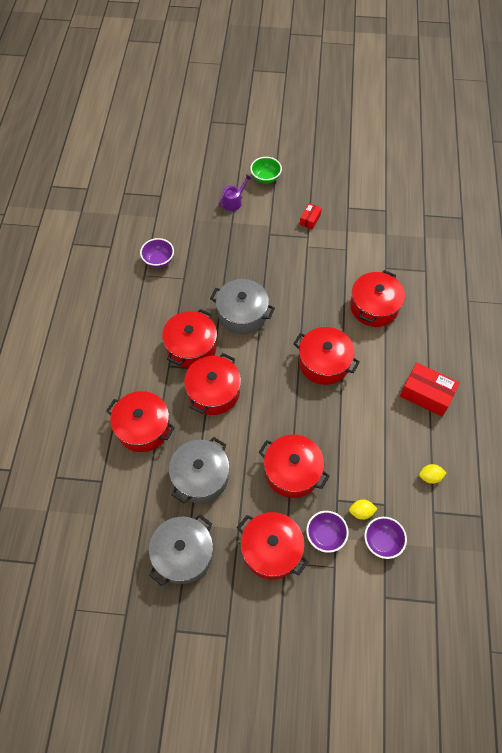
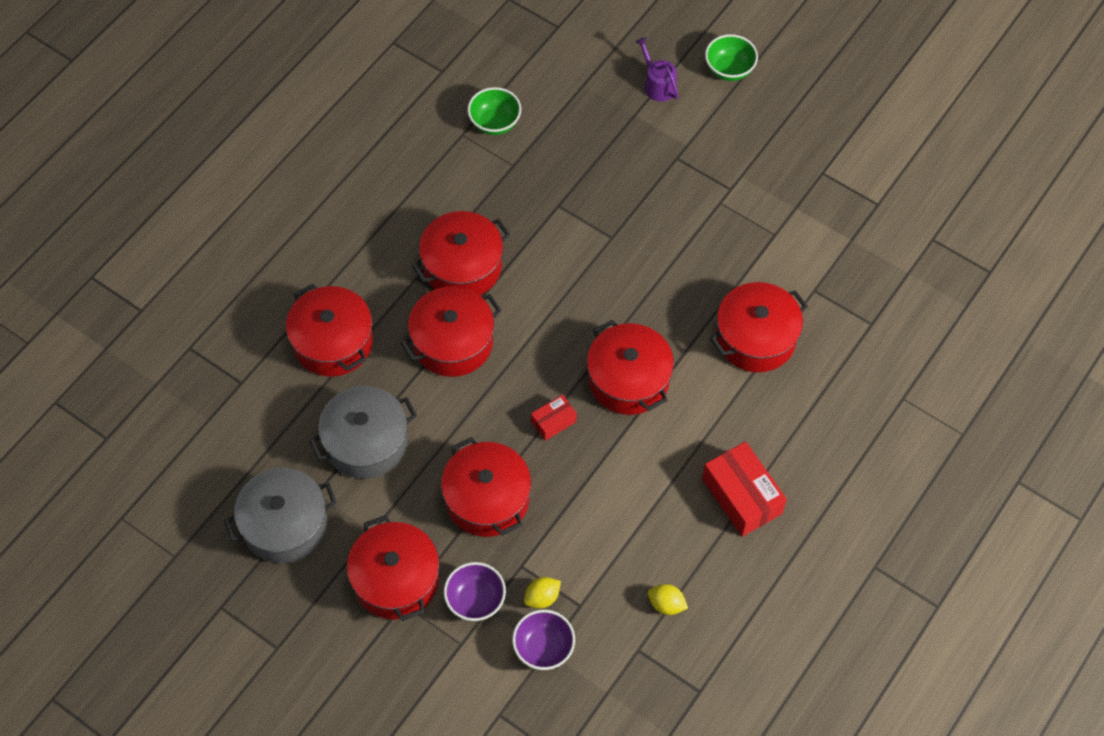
camera: 30 degrees right, 0 degrees up
purple bowl [140,238,174,268] -> green bowl [467,87,521,135]
grey pot [210,279,275,334] -> none
purple watering can [218,174,252,211] -> purple watering can turned 105 degrees counterclockwise [635,37,679,101]
red box [300,203,322,229] -> red box moved to [531,395,577,441]
yellow lemon [349,500,377,520] -> yellow lemon turned 60 degrees counterclockwise [524,577,561,609]

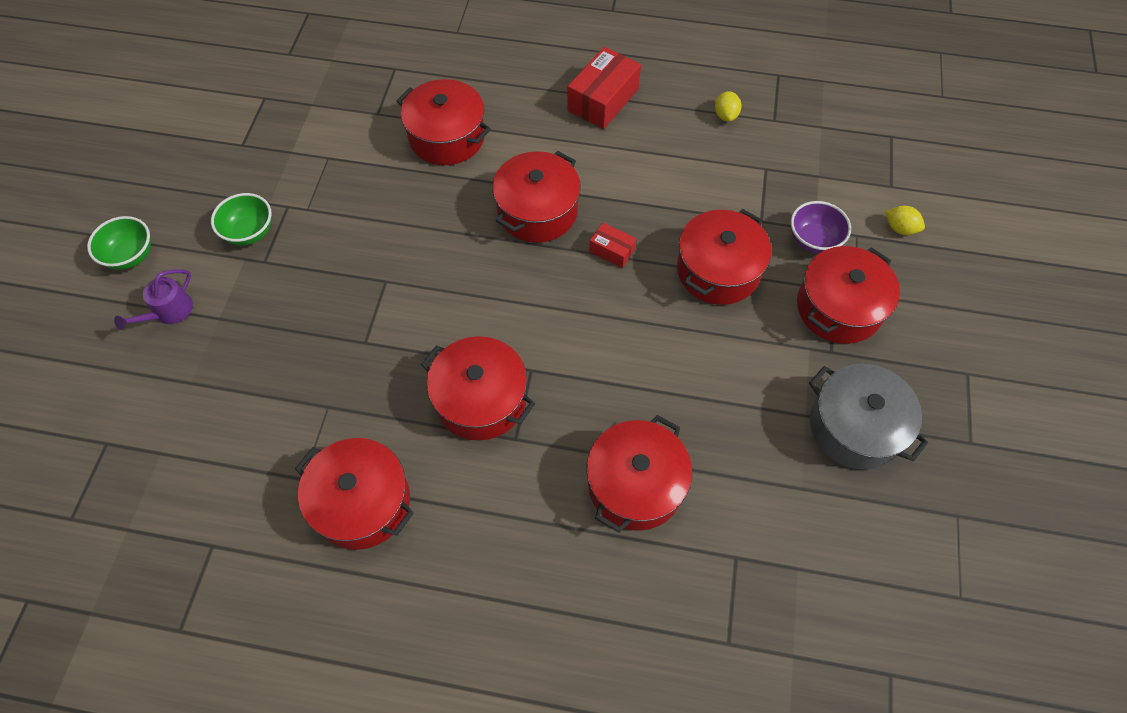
camera: 115 degrees left, 0 degrees up
grey pot [309,386,417,479] -> none
red pot [401,286,502,377] -> red pot moved to [295,438,414,550]
green bowl [467,87,521,135] -> green bowl moved to [211,193,271,245]
purple bowl [512,610,575,670] -> none
yellow lemon [524,577,561,609] -> yellow lemon moved to [885,206,925,235]

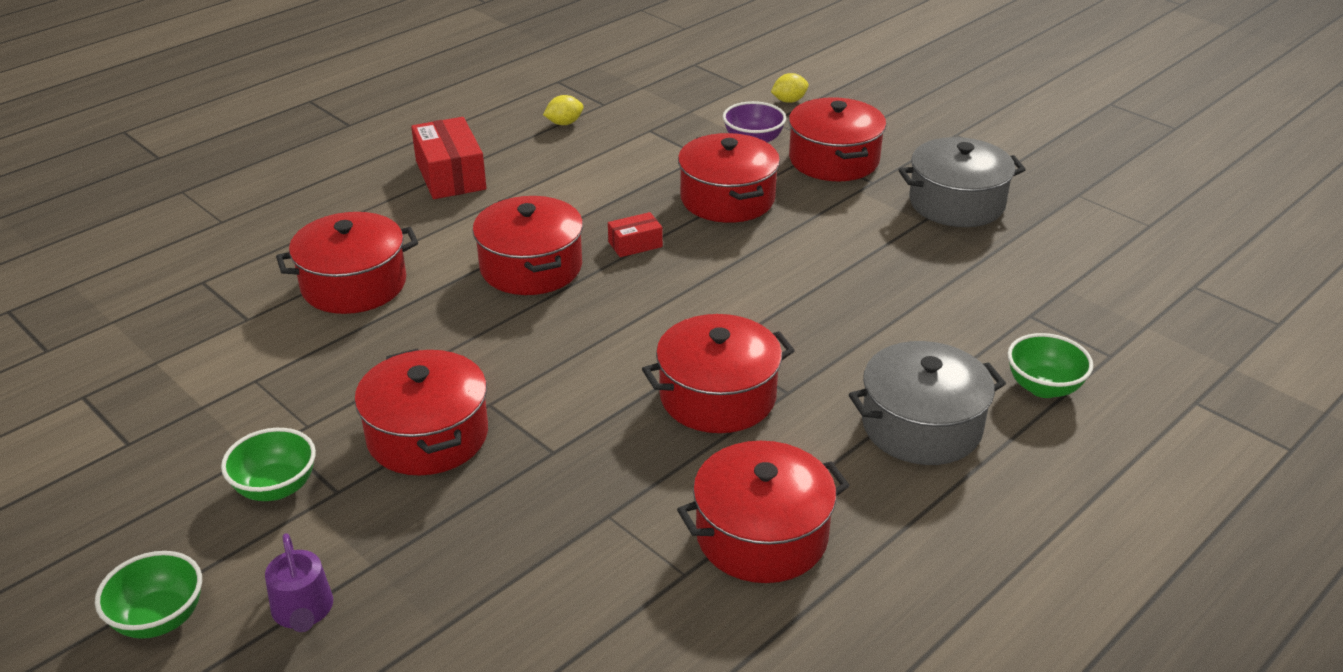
camera: 55 degrees left, 25 degrees down
red pot [586,415,692,533] -> red pot moved to [354,348,488,475]
yellow lemon [715,91,742,122] -> yellow lemon turned 60 degrees counterclockwise [543,95,584,125]
none -> grey pot [849,341,1006,465]
none -> green bowl [1008,333,1093,398]

